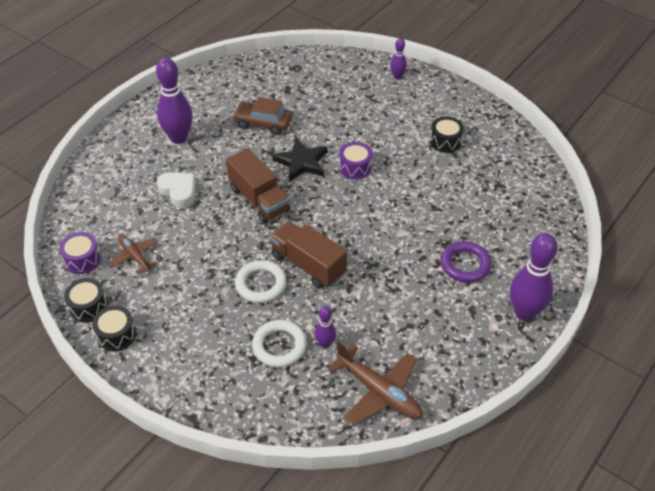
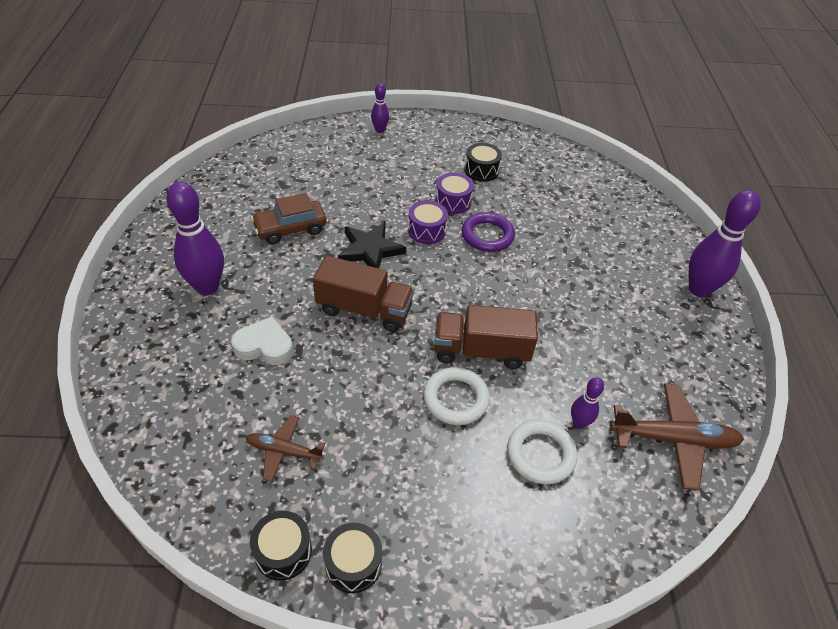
camera: 40 degrees left, 0 degrees up
purple drum [59,232,101,274] -> purple drum moved to [435,173,474,214]
purple ring [440,241,491,283] -> purple ring moved to [462,212,515,252]

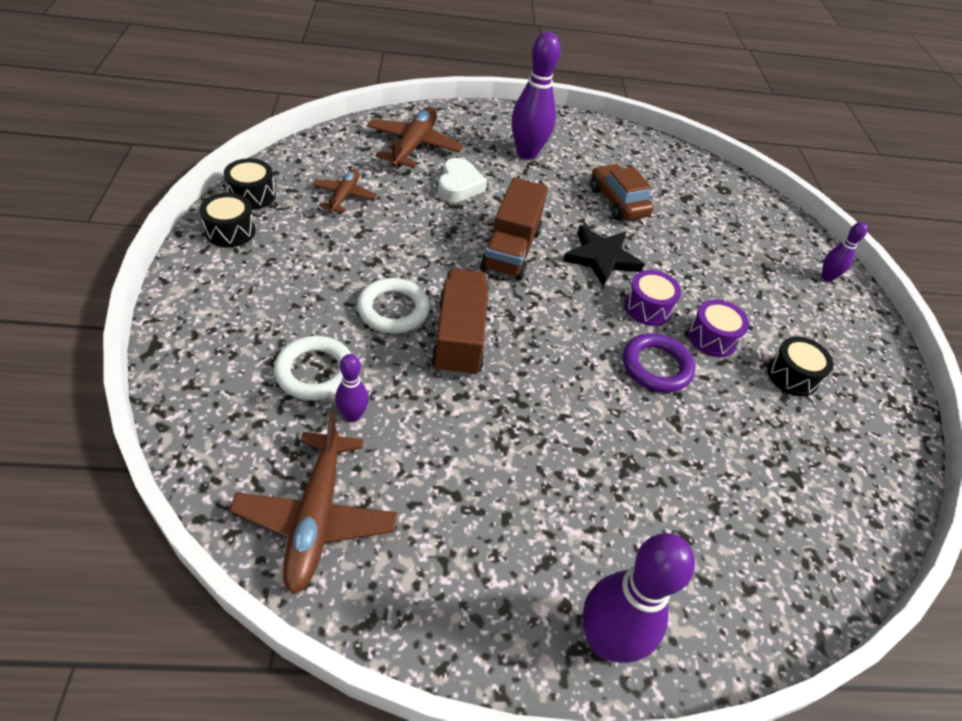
camera: 85 degrees right, 0 degrees up
none -> brown plane [367,107,464,168]

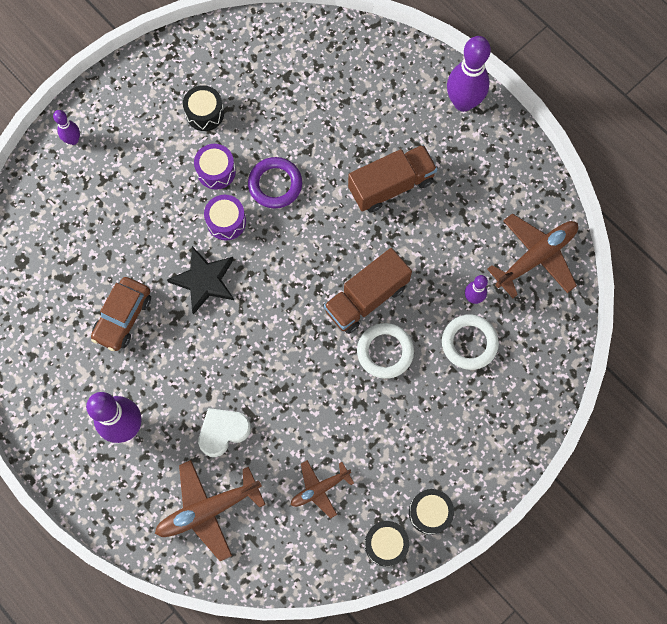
camera: 125 degrees left, 25 degrees up
brown truck [481,177,548,280] -> brown truck moved to [348,145,437,213]

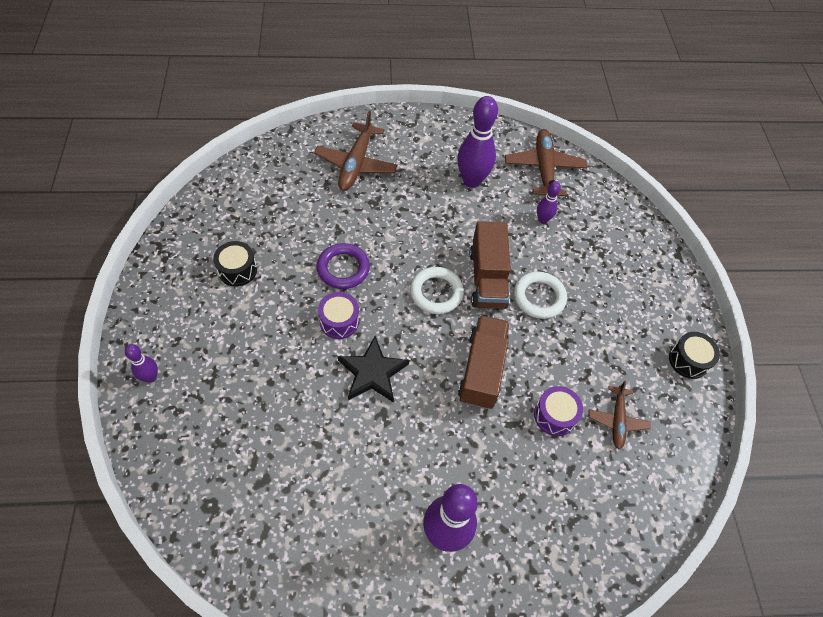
camera: 55 degrees left, 15 degrees down
brown car [91,277,151,351] -> none
brown plane [155,460,266,561] -> brown plane moved to [314,111,397,191]
purple drum [194,144,236,189] -> purple drum moved to [534,386,583,436]
white heart [198,408,251,457] -> none
brown truck [348,145,437,213] -> brown truck moved to [458,315,510,409]
black drum [365,521,409,567] -> none
white ring [442,314,499,370] -> white ring moved to [410,267,464,314]
purple bowling pin [447,36,491,112] -> purple bowling pin moved to [457,96,498,188]

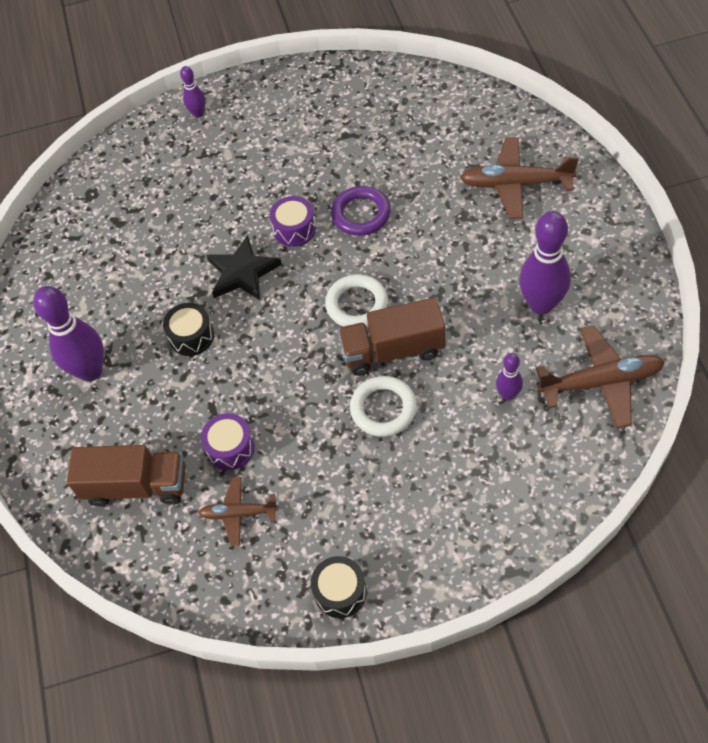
camera: 90 degrees right, 0 degrees up
black drum [213,241,257,286] -> black drum moved to [163,303,214,356]
brown truck [458,315,510,409] -> brown truck moved to [67,445,186,507]

